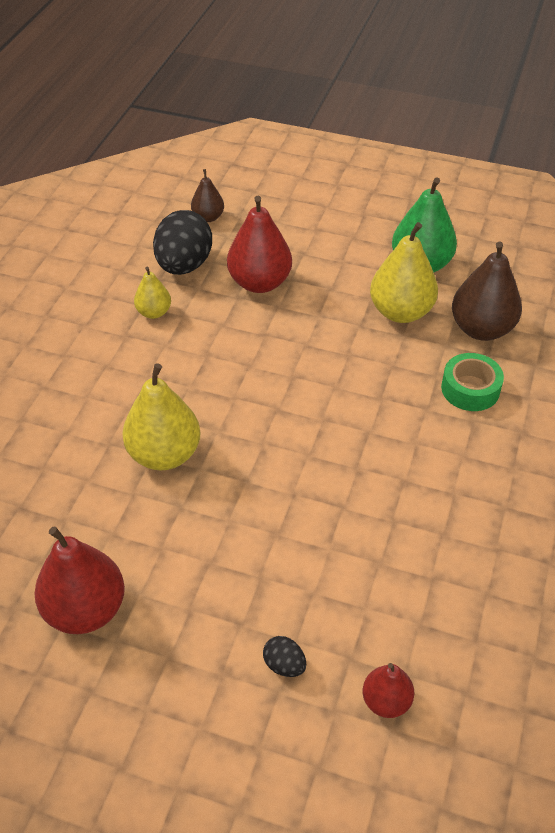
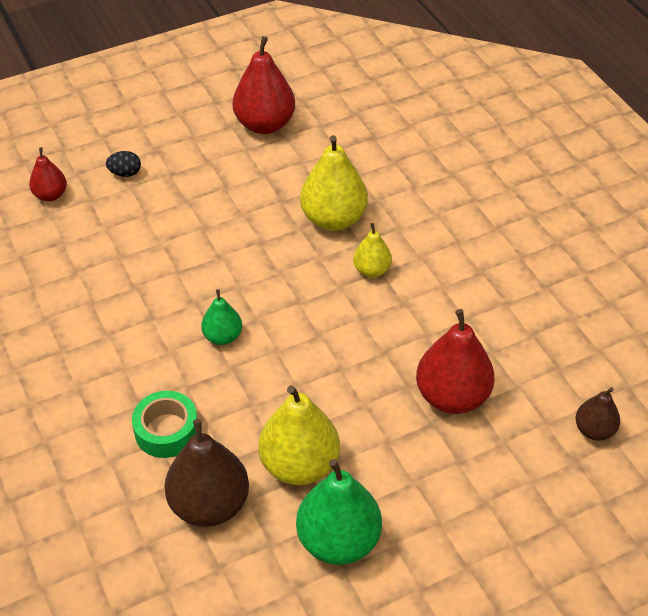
camera: 135 degrees right, 0 degrees up
yellow pear [134,267,171,319] -> yellow pear moved to [353,223,392,278]
black egg [153,210,212,275] -> none
none -> green pear [201,289,242,345]

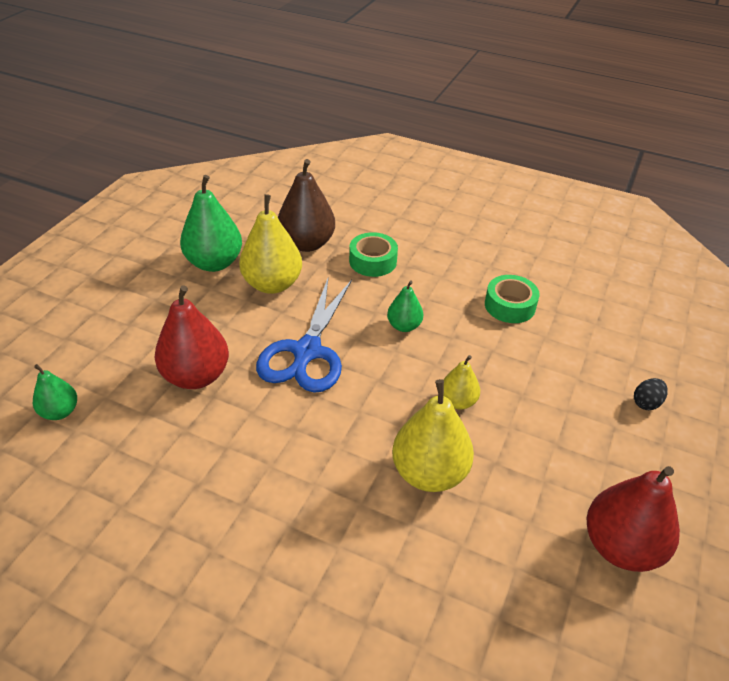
camera: 140 degrees right, 5 degrees down
red pear [29,147,67,201] -> none
yellow pear [353,223,392,278] -> yellow pear moved to [443,355,480,410]
brown pear [576,387,620,441] -> green pear [33,364,77,420]
none -> blue scissors [256,279,352,393]
none -> green tape [485,275,540,323]

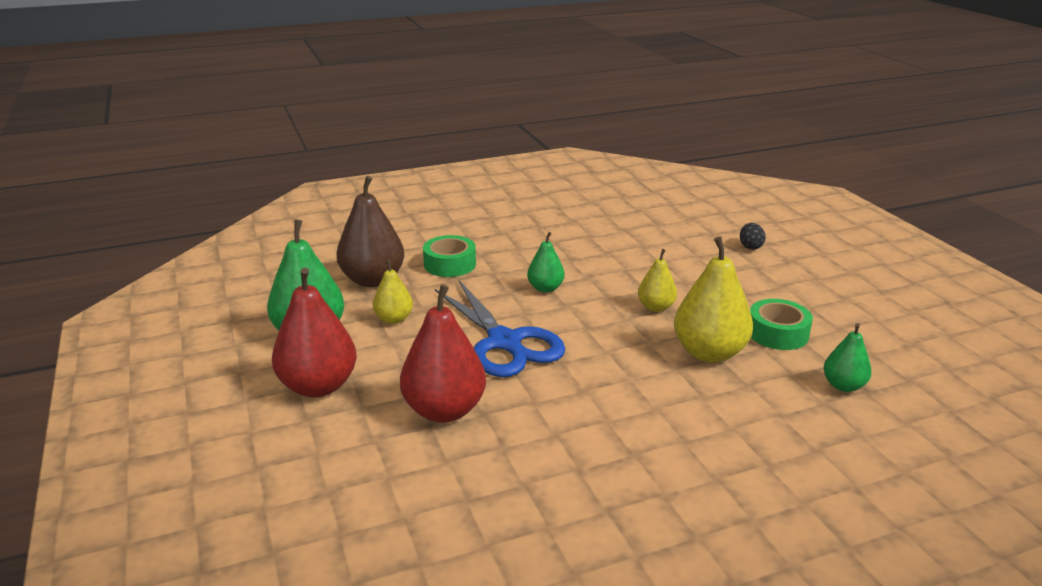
camera: 45 degrees left, 15 degrees down
green pear [33,364,77,420] -> green pear moved to [824,323,872,392]
yellow pear [239,194,302,294] -> yellow pear [373,259,413,324], size x0.55
green tape [485,275,540,323] -> green tape moved to [750,299,813,350]
red pear [586,466,680,572] -> red pear moved to [272,267,357,398]

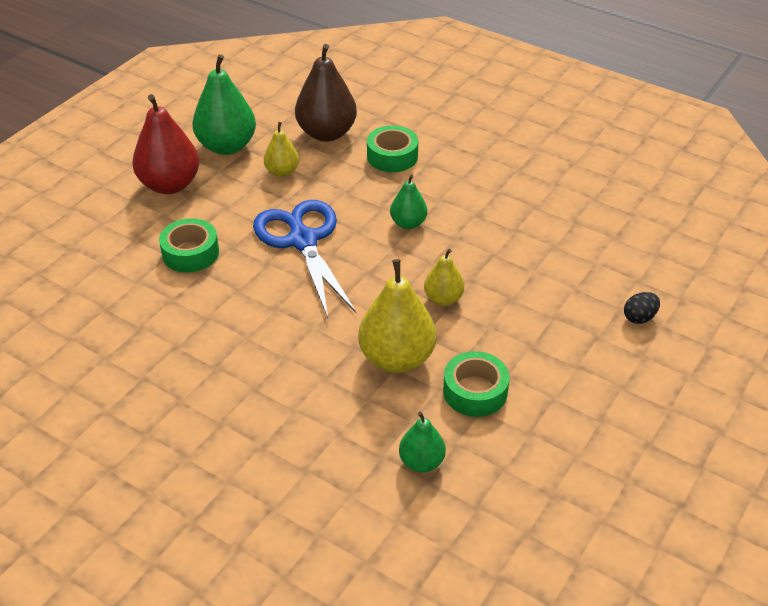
camera: 55 degrees right, 15 degrees up
red pear [400,285,486,423] -> green tape [159,218,219,273]
blue scissors [435,281,565,377] -> blue scissors turned 135 degrees clockwise [253,200,356,318]

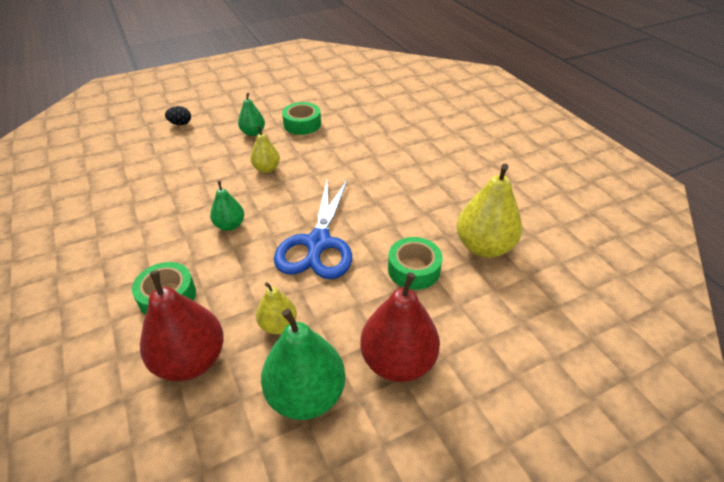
camera: 150 degrees left, 0 degrees up
brown pear [295,44,357,142] -> red pear [140,270,224,381]
yellow pear [358,259,436,373] -> yellow pear moved to [457,164,522,258]
green pear [399,411,446,472] -> green pear moved to [238,93,265,136]

